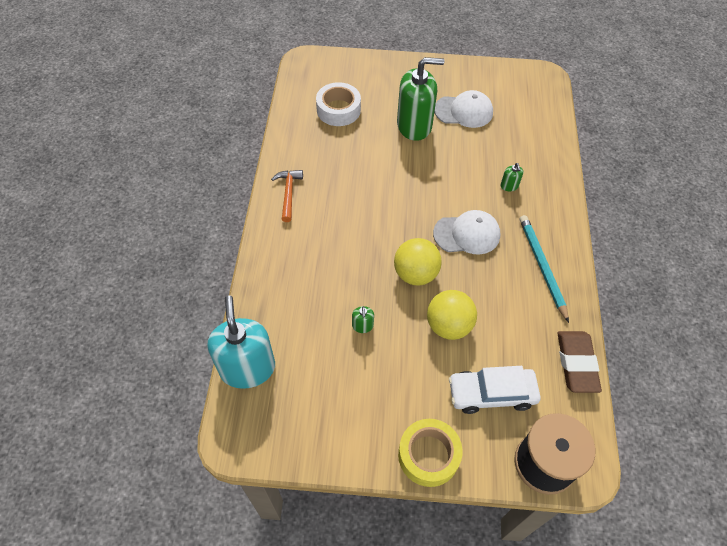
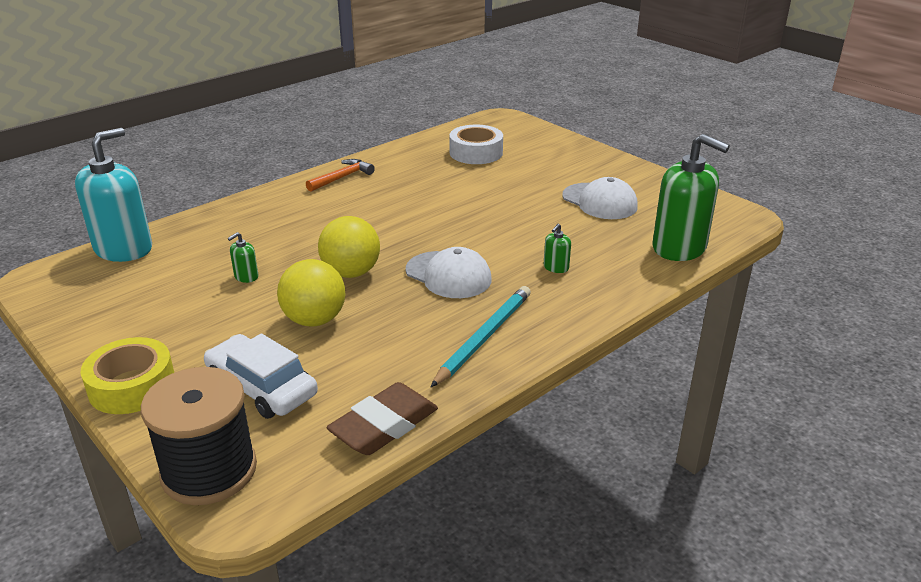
camera: 45 degrees right, 25 degrees down
green soap dispenser [397,57,444,141] -> green soap dispenser moved to [653,134,730,261]

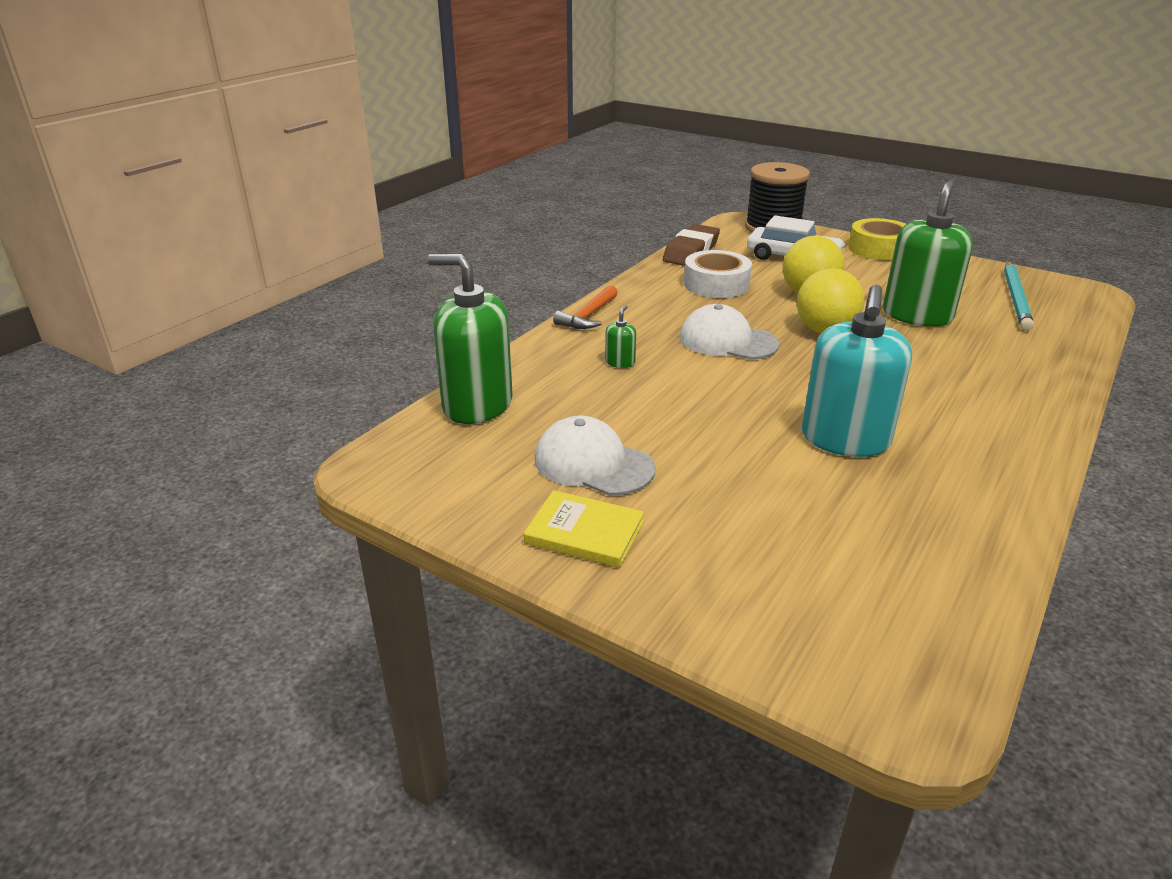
camera: 165 degrees right, 0 degrees up
turquoise soap dispenser [75,128,152,262] -> turquoise soap dispenser moved to [802,285,912,457]
green soap dispenser [228,232,258,283] -> green soap dispenser [883,180,973,326], size x2.49
orange hammer [306,159,375,192] -> orange hammer moved to [553,285,618,329]
turquoise pencil [431,286,531,387] -> turquoise pencil moved to [1004,261,1034,331]
white tape [449,125,503,164] -> white tape moved to [684,250,752,298]
none -> yellow book [524,490,644,568]

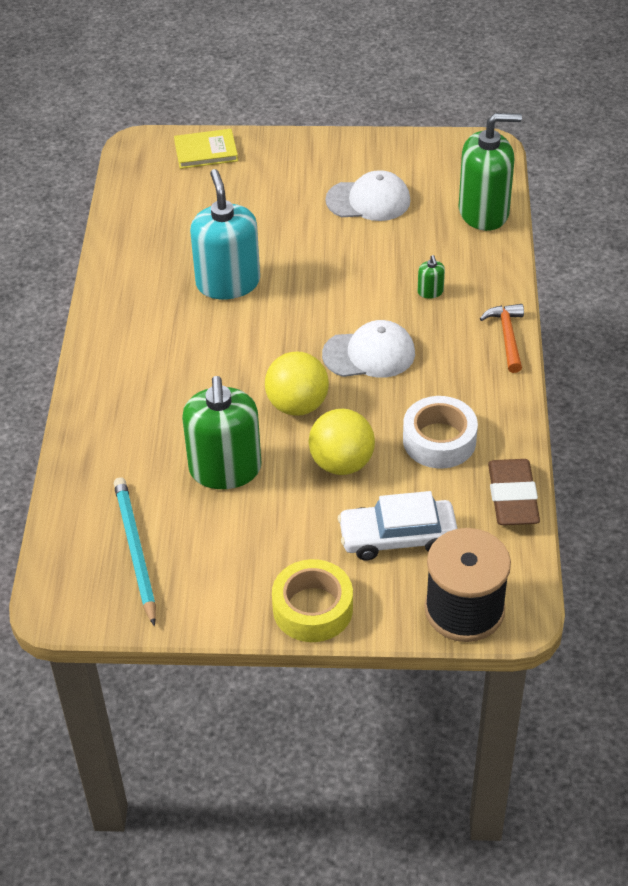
camera: 150 degrees right, 15 degrees up
yellow book [524,490,644,568] -> yellow book moved to [174,129,238,169]

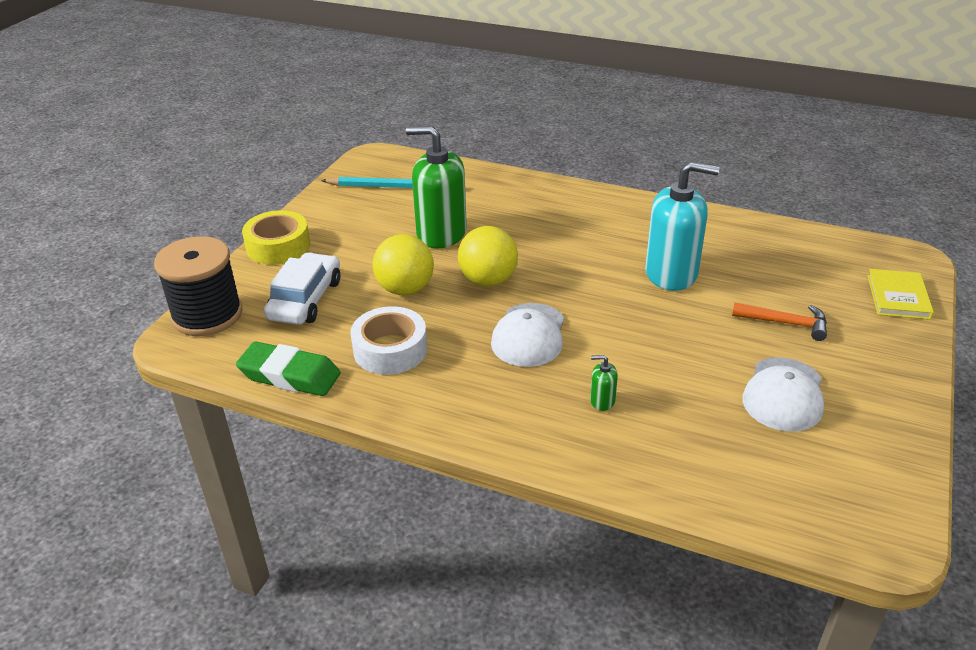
camera: 110 degrees right, 10 degrees down
green soap dispenser [459,113,522,231] -> none
orange hammer [480,304,524,373] -> orange hammer moved to [732,302,827,341]
brown eraser [488,459,540,525] -> green eraser [236,341,341,396]

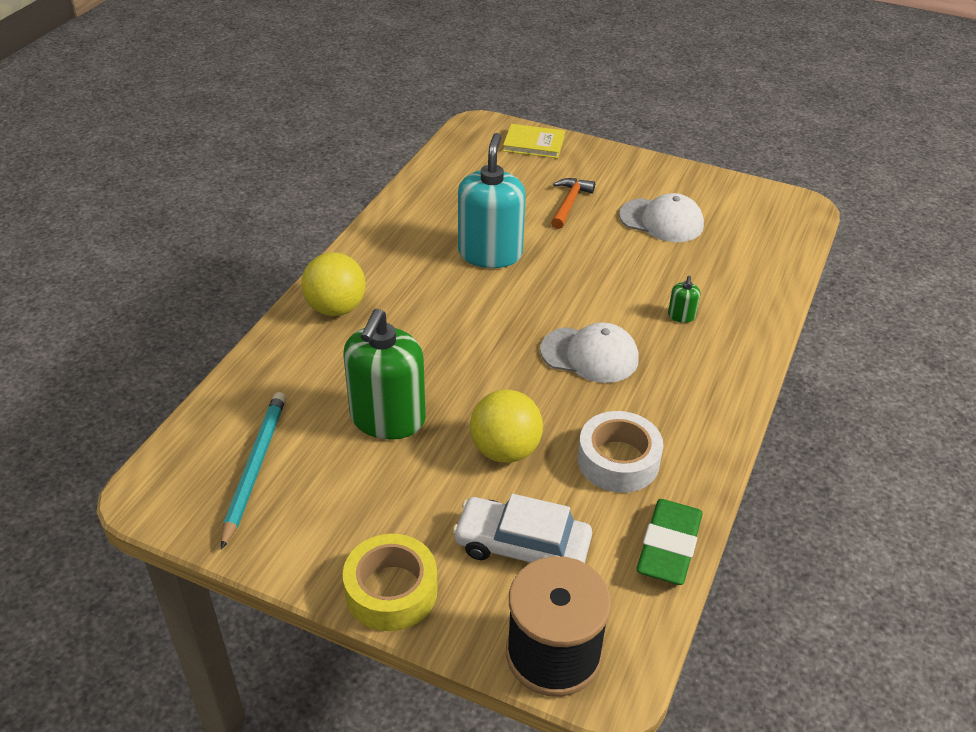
camera: 90 degrees left, 5 degrees up
yellow ball [458,226,518,286] -> yellow ball moved to [301,252,366,316]

